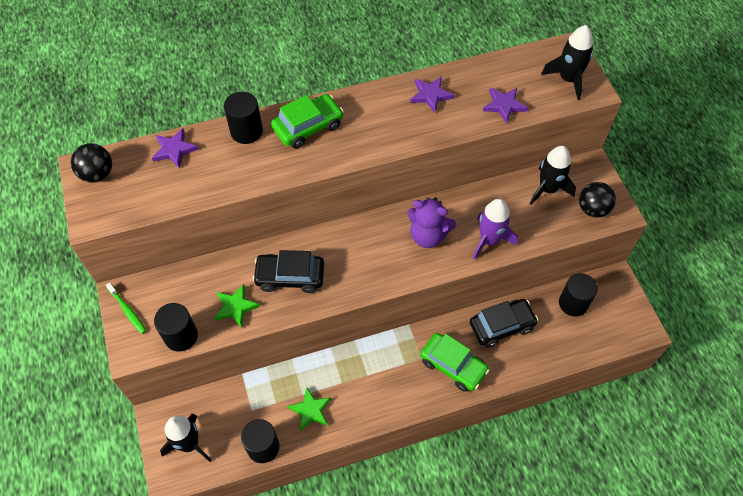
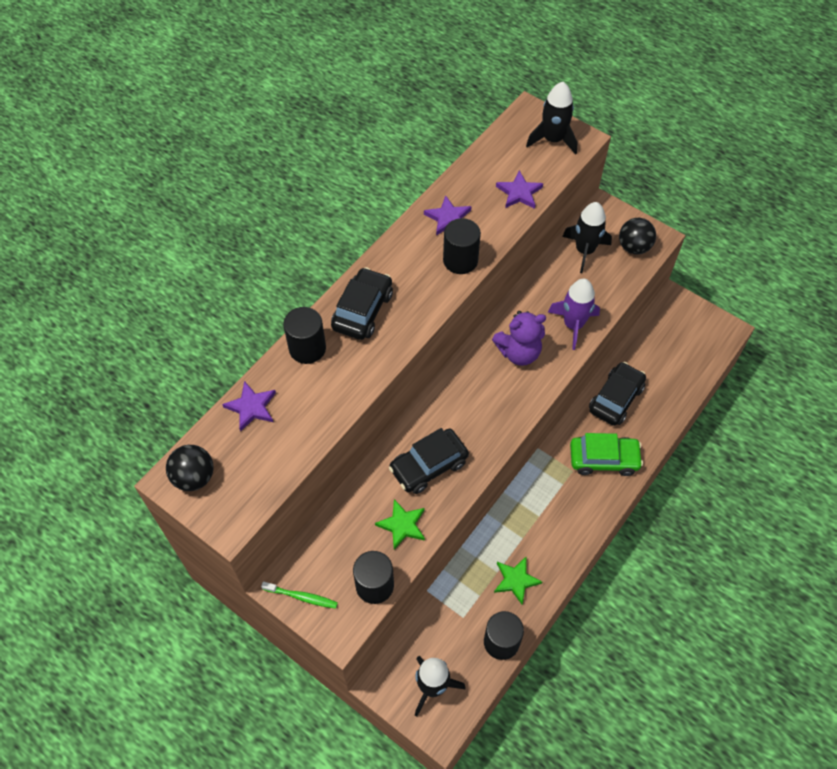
camera: 35 degrees left, 0 degrees up
green car [271,94,344,149] -> black car [331,267,393,340]
black cylinder [559,273,598,317] -> black cylinder moved to [443,218,481,274]

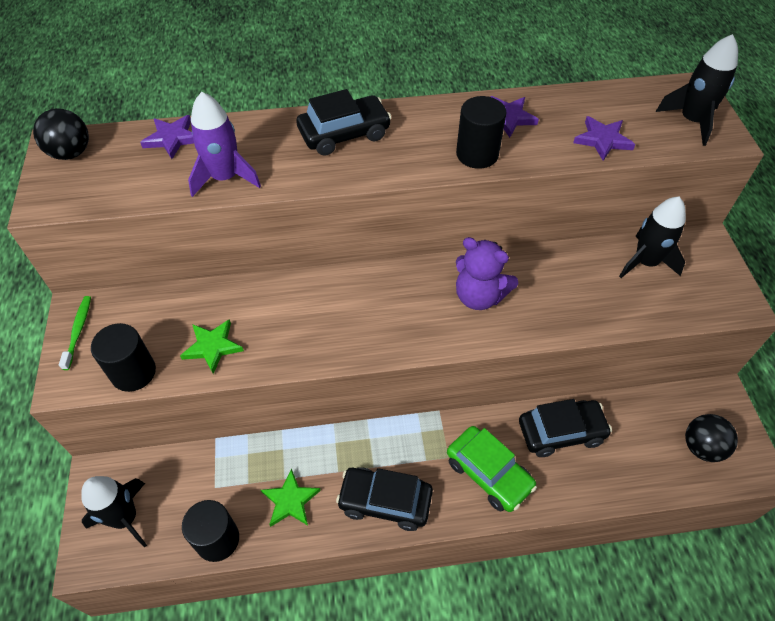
camera: 45 degrees right, 5 degrees down
green toothbrush [261,582,338,609] -> green toothbrush turned 150 degrees counterclockwise [59,296,91,370]
black cylinder [283,307,326,364] -> none
black car [389,428,469,494] -> black car moved to [336,467,433,531]
purple rocket [548,279,600,350] -> purple rocket moved to [188,92,261,197]
black ball [619,218,656,254] -> black ball moved to [685,414,738,462]

